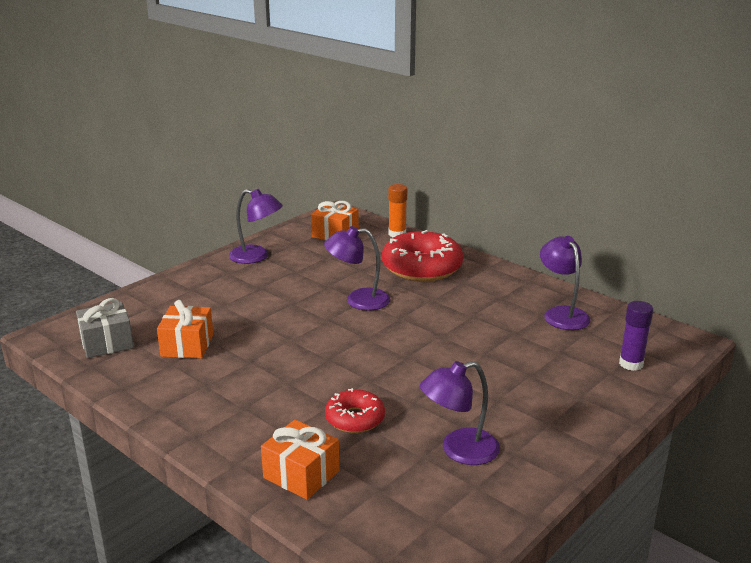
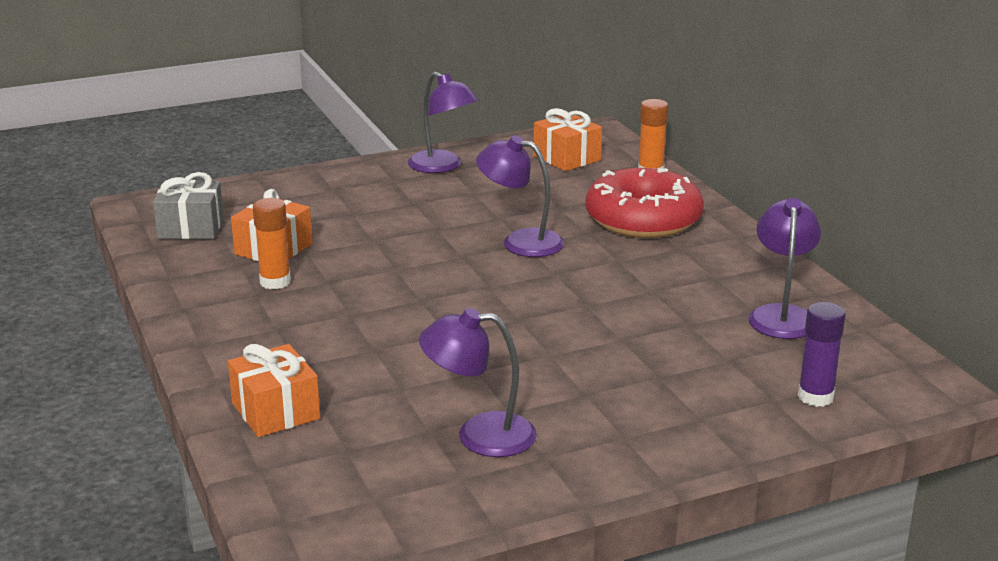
camera: 25 degrees right, 0 degrees up
red donut [325,388,385,433] -> none
none -> orange glue stick [253,198,291,289]

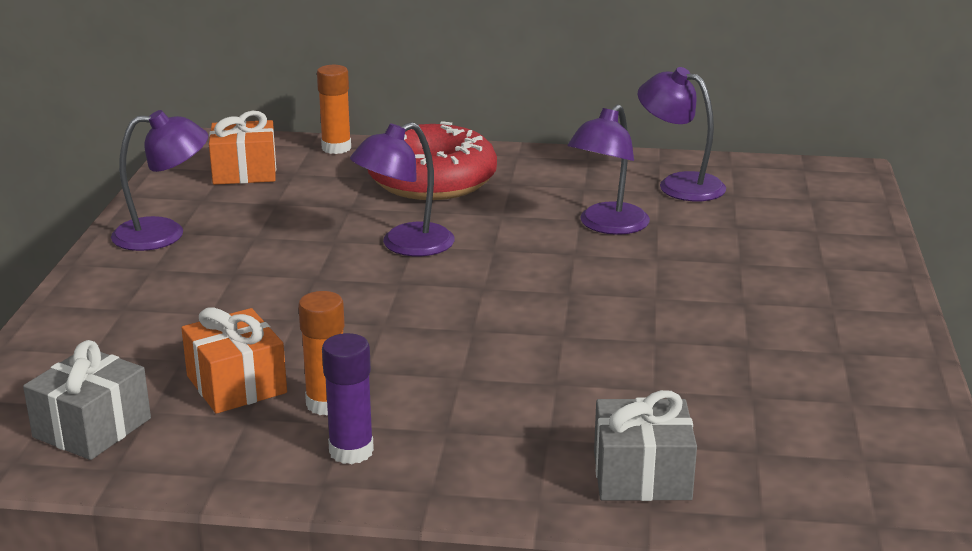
camera: 60 degrees left, 0 degrees up
orange gift [228,344,320,437] -> grey gift [594,390,697,501]
purple lamp [419,308,537,457] -> purple lamp moved to [568,104,650,235]
purple glue stick [798,302,846,407] -> purple glue stick moved to [322,333,374,464]

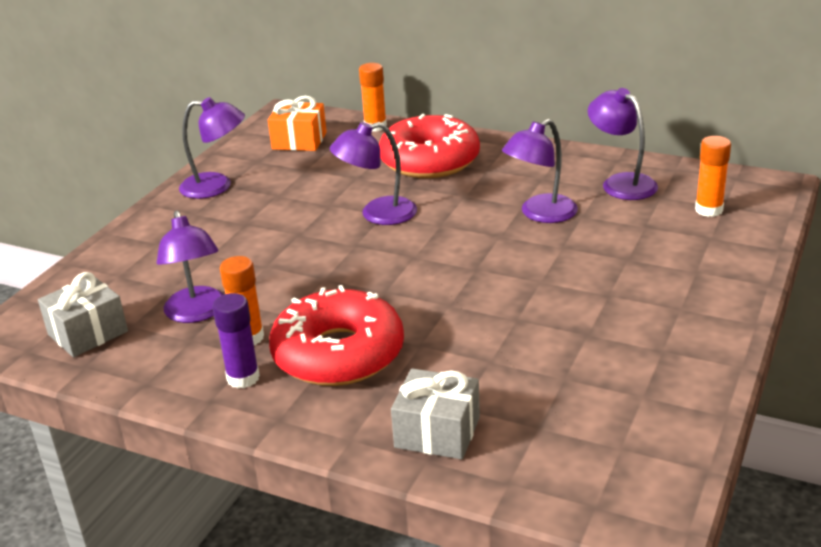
camera: 20 degrees right, 5 degrees up
orange gift [181,307,287,414] -> purple lamp [157,210,224,323]
none -> red donut [269,285,404,386]
none -> orange glue stick [695,136,731,217]

